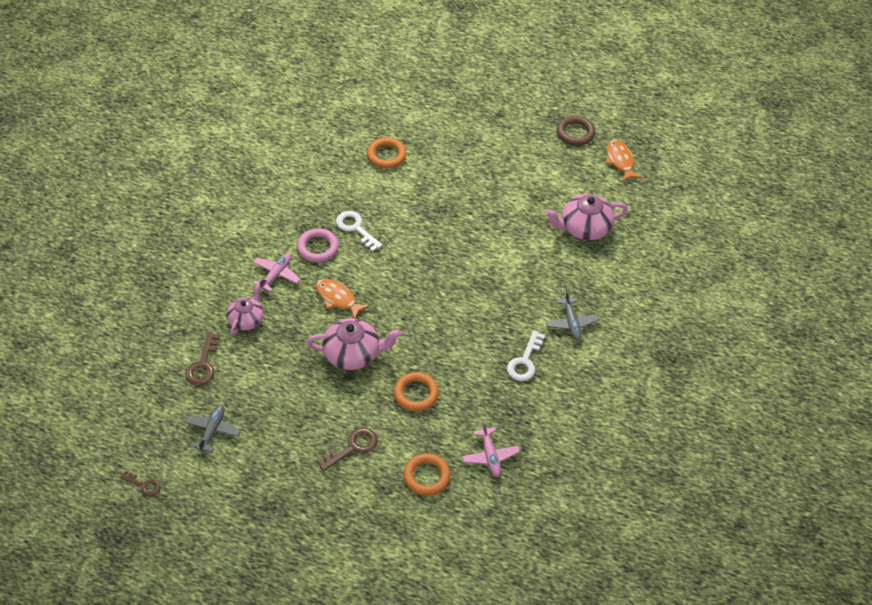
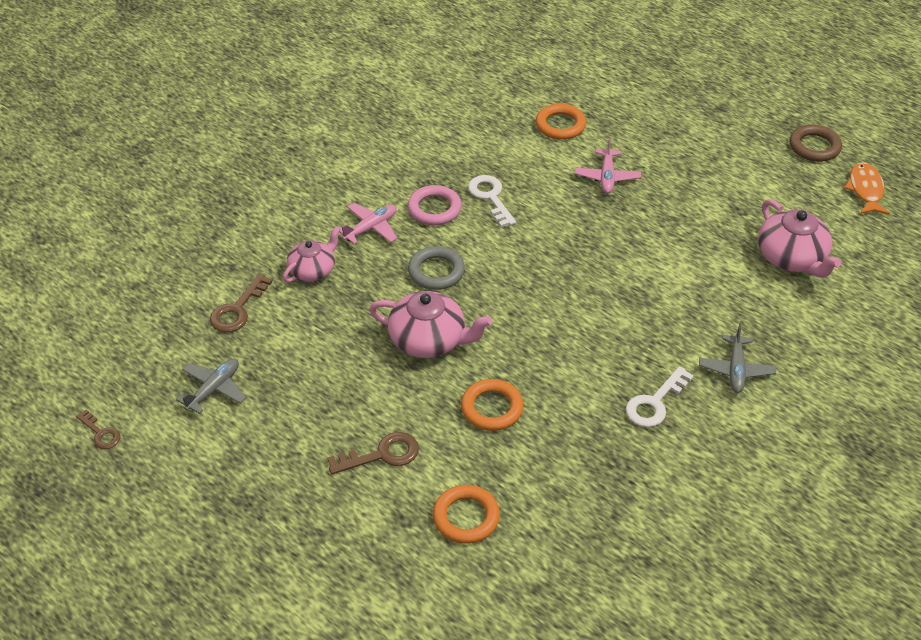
camera: 20 degrees right, 5 degrees down
orange fish [316,279,370,319] -> grey ring [408,246,465,290]
pink plane [462,421,520,477] -> pink plane moved to [575,138,641,194]
pink teapot [545,194,628,240] -> pink teapot turned 120 degrees counterclockwise [758,199,841,278]

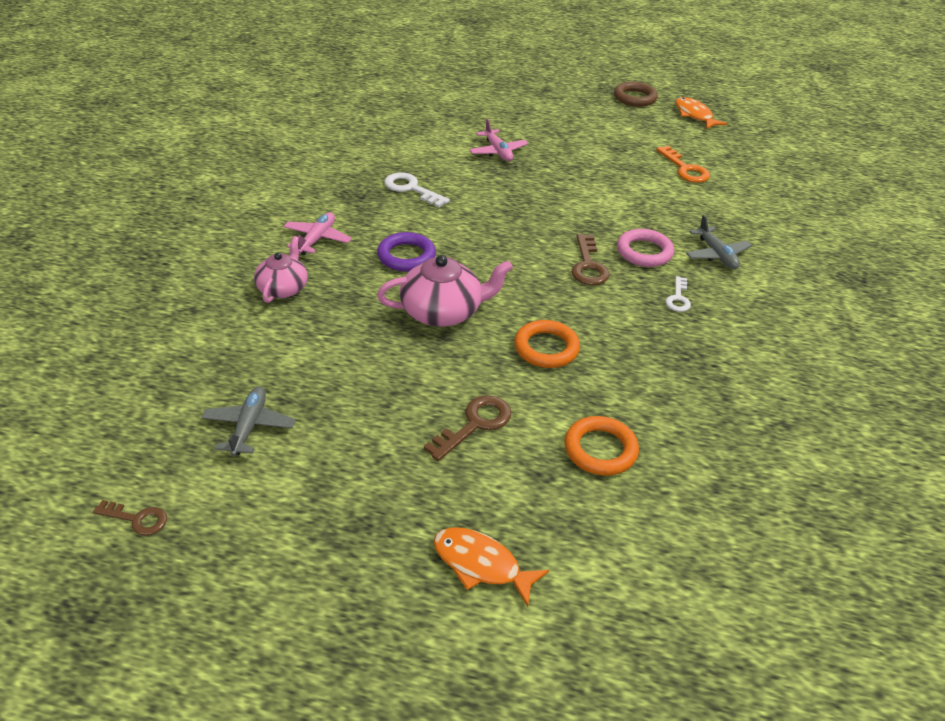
camera: 30 degrees left, 5 degrees down
brown key [210,273,273,333] -> brown key moved to [571,234,610,285]
pink ring [407,185,462,225] -> pink ring moved to [617,229,674,267]
grey ring [408,246,465,290] -> purple ring [377,232,436,271]
orange ring [536,104,586,140] -> none
white key [626,366,694,427] -> white key [665,276,691,312], size x0.64
pink teapot [758,199,841,278] -> orange key [656,146,710,183]
none -> orange fish [433,527,549,607]

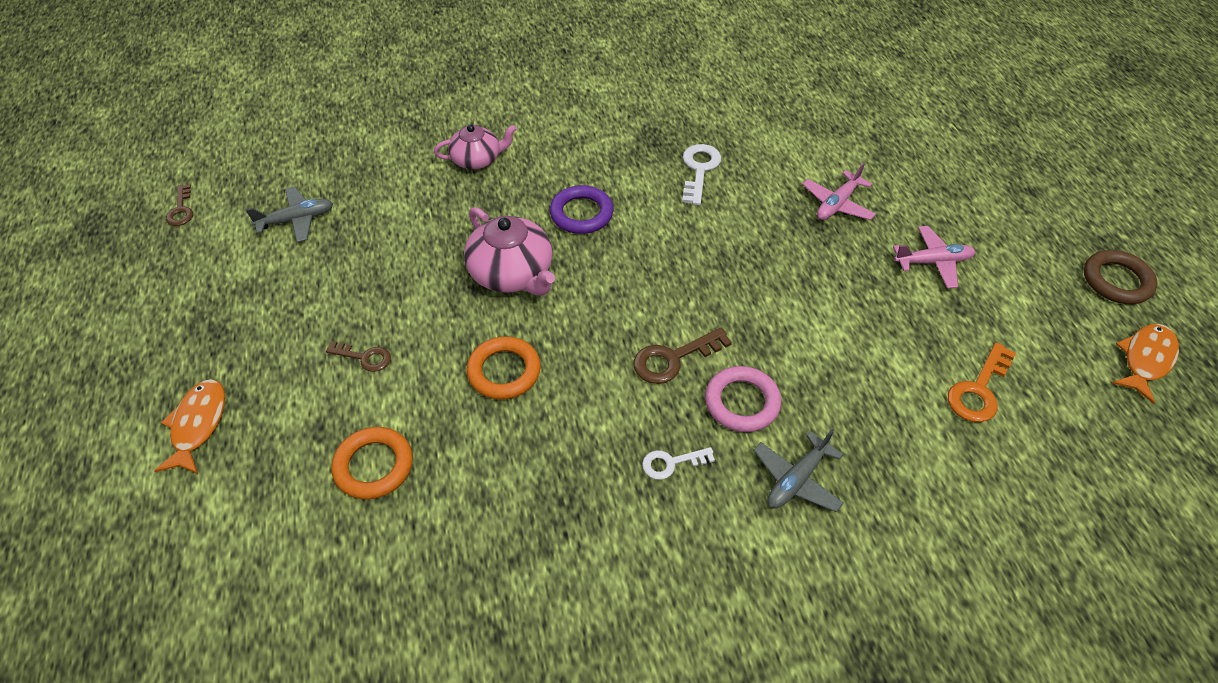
camera: 65 degrees right, 10 degrees up
pink plane [283,212,352,255] -> pink plane moved to [893,226,975,288]
brown key [424,395,511,461] -> brown key [326,341,391,372], size x0.64

